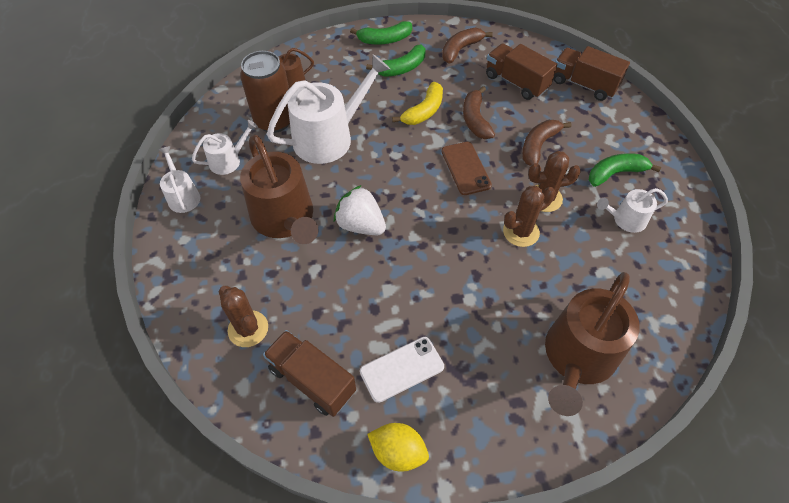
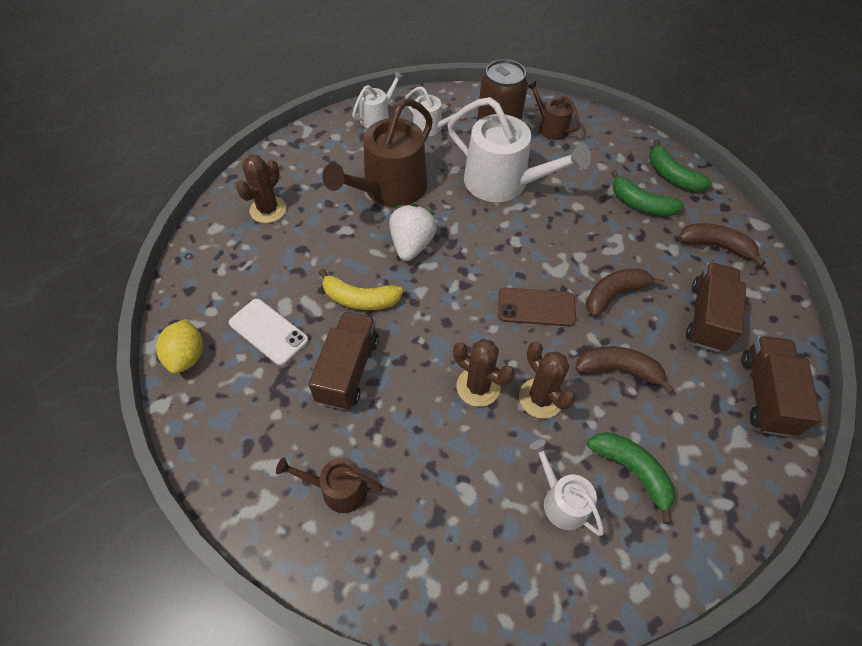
camera: 65 degrees right, 0 degrees up
brown truck [263,330,356,417] -> brown truck moved to [308,312,379,410]
yellow banana [392,82,443,125] -> yellow banana moved to [319,269,403,310]
brown phone [441,142,492,195] -> brown phone turned 45 degrees clockwise [498,288,576,327]
brown watering can [545,272,640,416] -> brown watering can [276,458,383,513], size x0.51

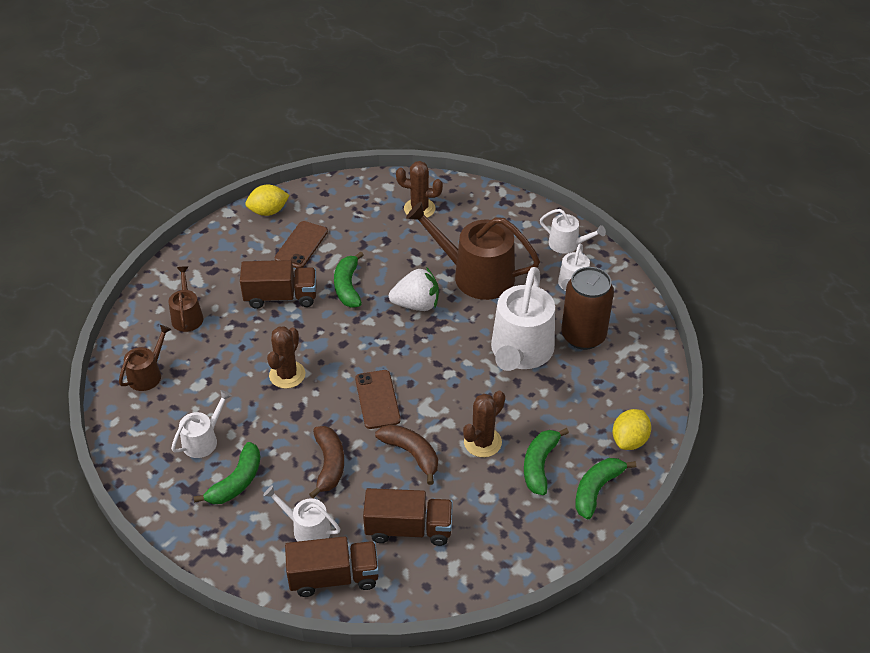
camera: 75 degrees right, 10 degrees down
white phone [229,299,308,366] -> brown phone [275,221,328,268]
yellow banana [319,269,403,310] -> green banana [334,251,363,307]
brown cactus [519,342,576,419] -> brown cactus moved to [463,391,505,457]
brown watering can [528,81,580,140] -> brown watering can moved to [119,325,171,391]
brown banana [679,223,766,267] -> none
none -> white watering can [263,485,340,542]
none -> yellow lemon [613,409,651,450]

